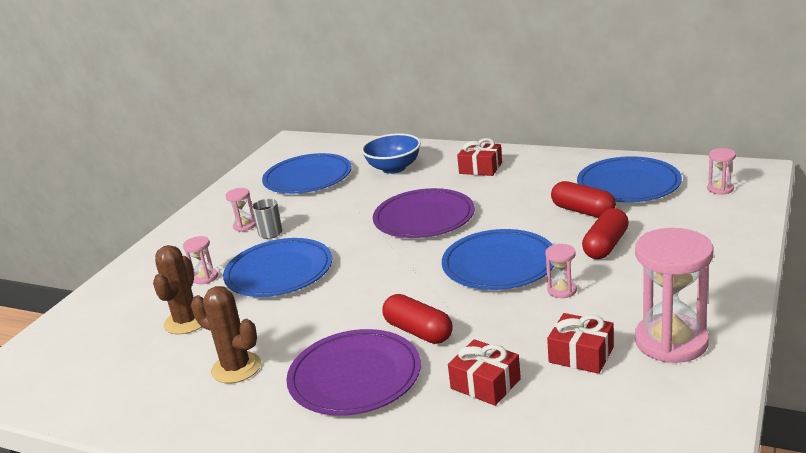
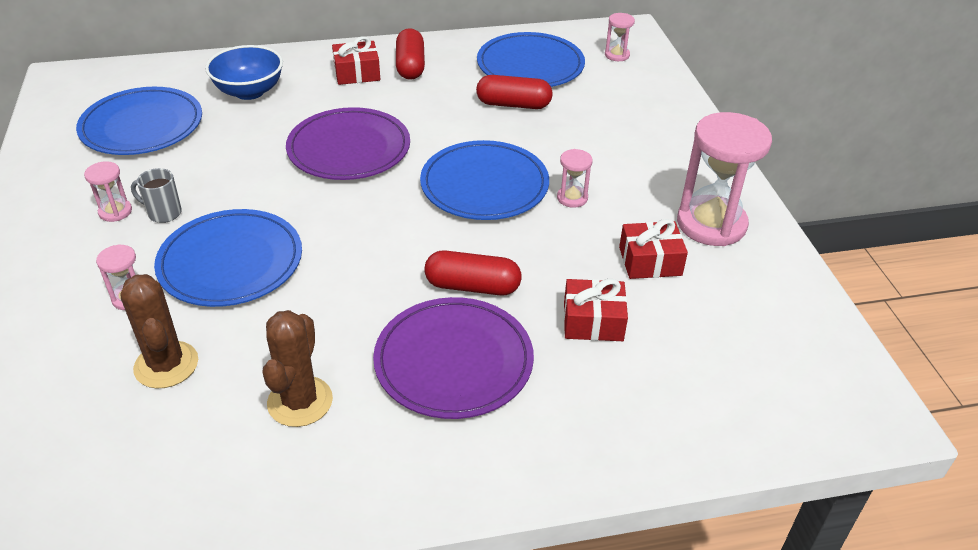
camera: 40 degrees left, 15 degrees up
brown cactus [191,286,261,383] -> brown cactus turned 75 degrees counterclockwise [263,310,333,427]
red capsule [582,208,629,259] -> red capsule moved to [396,28,425,80]

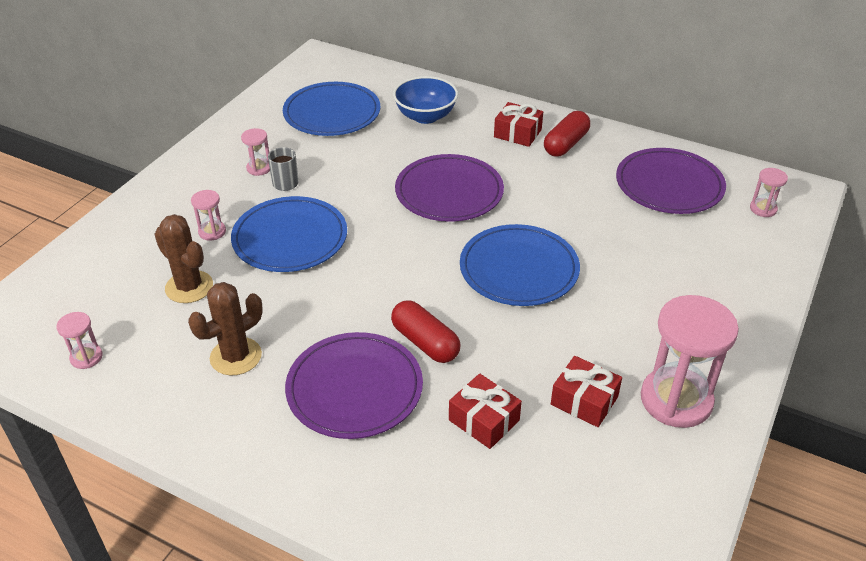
camera: 40 degrees right, 0 degrees up
brown cactus [120,274,198,389] -> brown cactus turned 60 degrees counterclockwise [154,214,213,303]
red capsule [476,75,553,109] -> none
blue plate [477,32,585,87] -> purple plate [616,148,726,214]
pink hourglass [557,149,593,208] -> pink hourglass moved to [56,312,103,369]

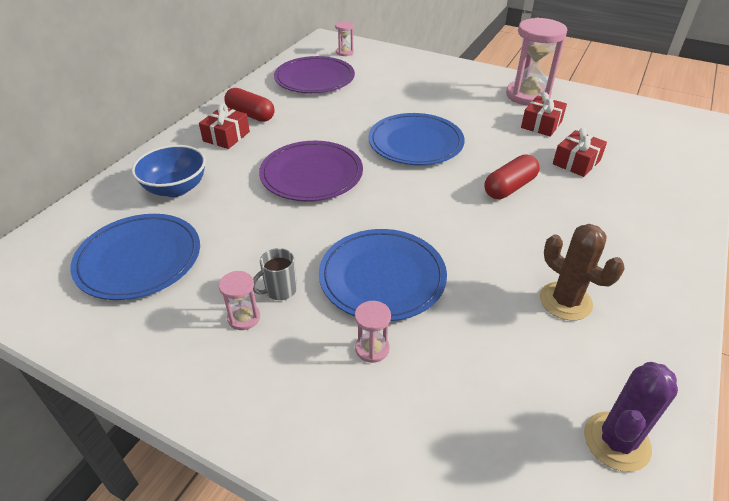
camera: 90 degrees left, 0 degrees up
pink hourglass [56,312,103,369] -> purple cactus [584,362,678,472]
brown cactus [154,214,213,303] -> none
purple plate [285,332,423,439] -> none

